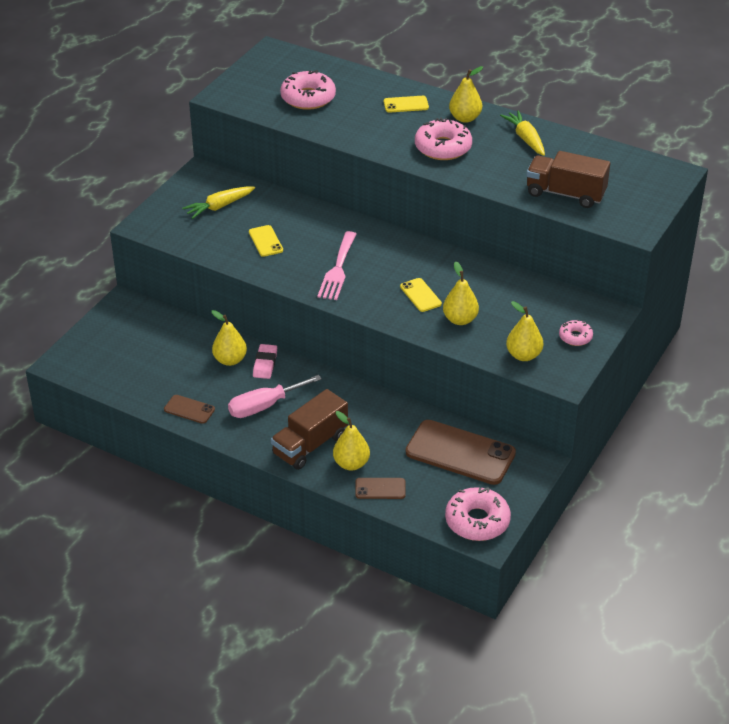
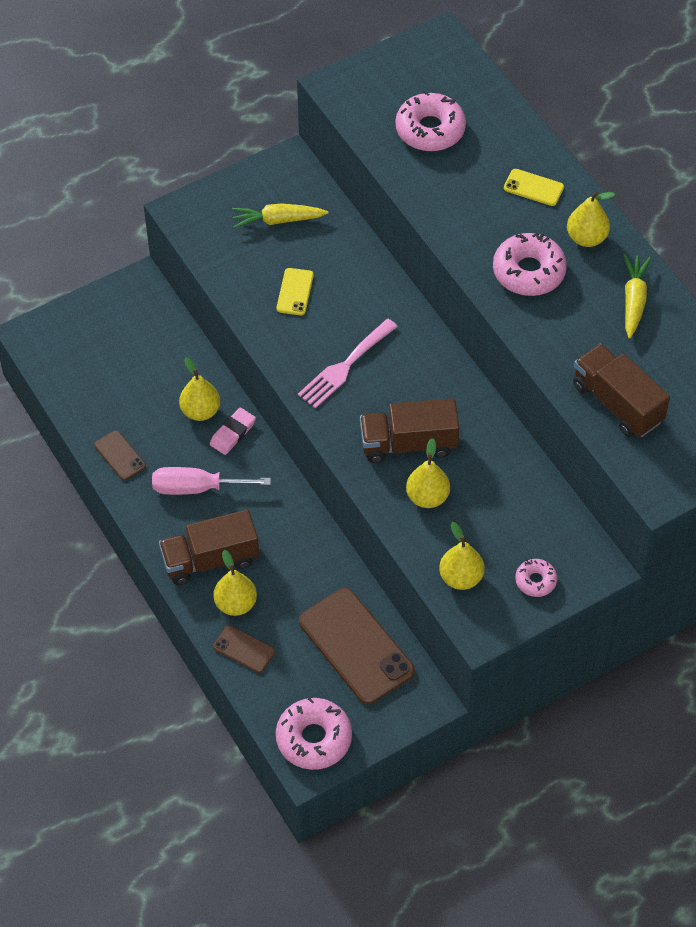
camera: 30 degrees right, 15 degrees up
yellow phone [400,278,442,312] -> brown truck [360,398,459,463]

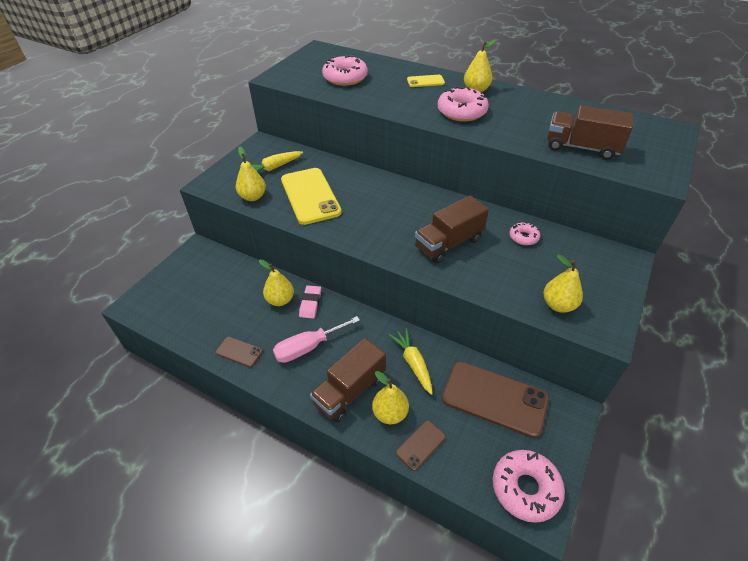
camera: 30 degrees left, 10 degrees down
brown phone [213,625,275,673] -> brown phone turned 45 degrees counterclockwise [396,420,446,471]
yellow phone [277,268,314,315] -> yellow phone [281,168,342,225], size x2.09
pink fork [298,319,398,409] -> none
yellow pear [406,438,450,508] -> yellow pear moved to [236,147,266,201]
pink donut [515,559,557,597] -> pink donut moved to [509,222,540,245]
yellow carrot [624,254,651,339] -> yellow carrot moved to [389,328,433,395]

